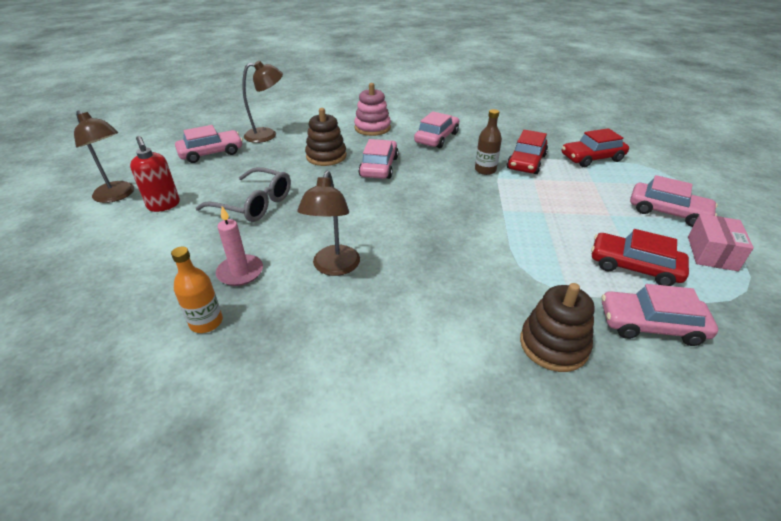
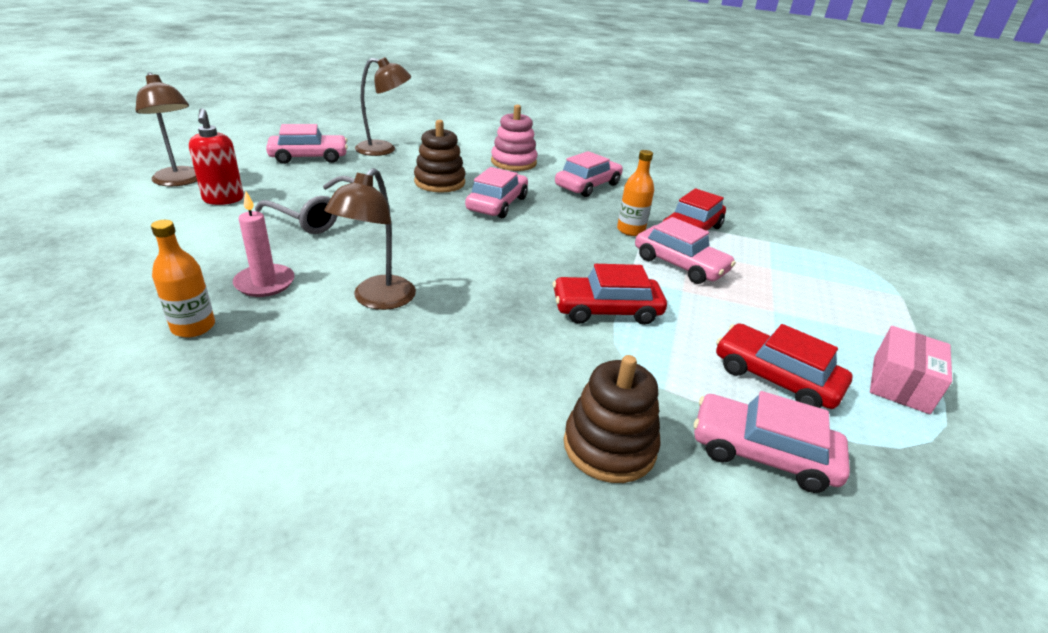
camera: 10 degrees right, 5 degrees down
brown bottle [475,109,502,175] -> orange bottle [617,150,654,236]
red car [562,128,629,167] -> red car moved to [552,264,667,325]
pink car [630,175,718,227] -> pink car moved to [635,217,736,284]

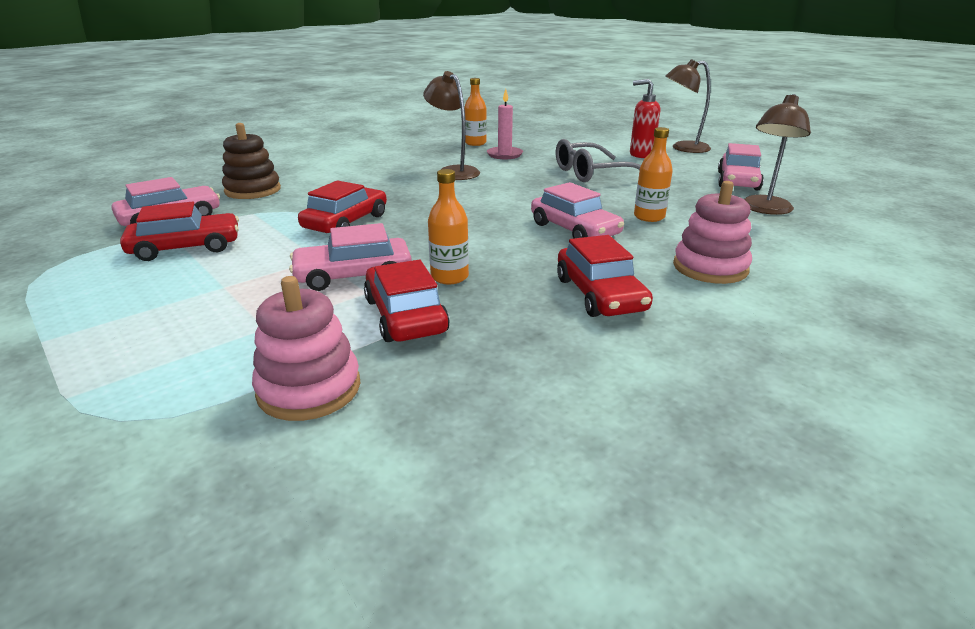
camera: 125 degrees right, 5 degrees down
brown stacking toy [414,120,465,193] -> orange bottle [634,127,673,222]
pink car [555,151,623,197] -> red car [557,235,653,317]
pink box [870,326,952,414] -> none
none -> pink stacking toy [252,276,360,421]

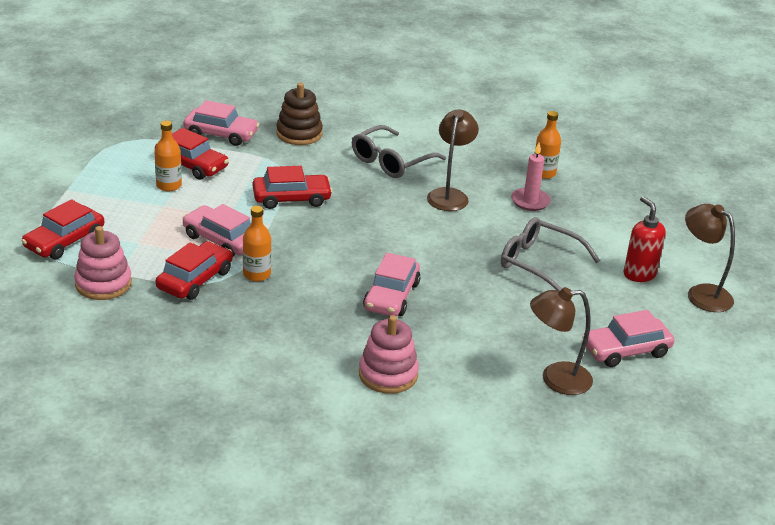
camera: 50 degrees right, 5 degrees up
red car [557,235,653,317] -> red car moved to [22,199,104,259]
orange bottle [634,127,673,222] -> orange bottle moved to [154,121,182,191]
none -> grey glasses [352,125,446,178]

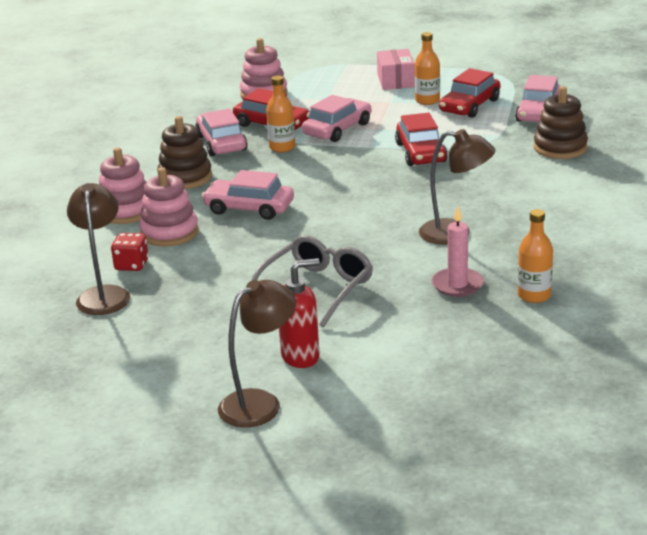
camera: 95 degrees right, 5 degrees down
red car [22,199,104,259] -> none
grey glasses [352,125,446,178] -> none
pink car [582,310,675,367] -> pink car moved to [195,109,247,156]
none -> red dice [111,233,148,271]
none -> pink stacking toy [139,167,198,247]
none -> brown stacking toy [157,116,212,189]
none -> pink box [377,49,415,90]

